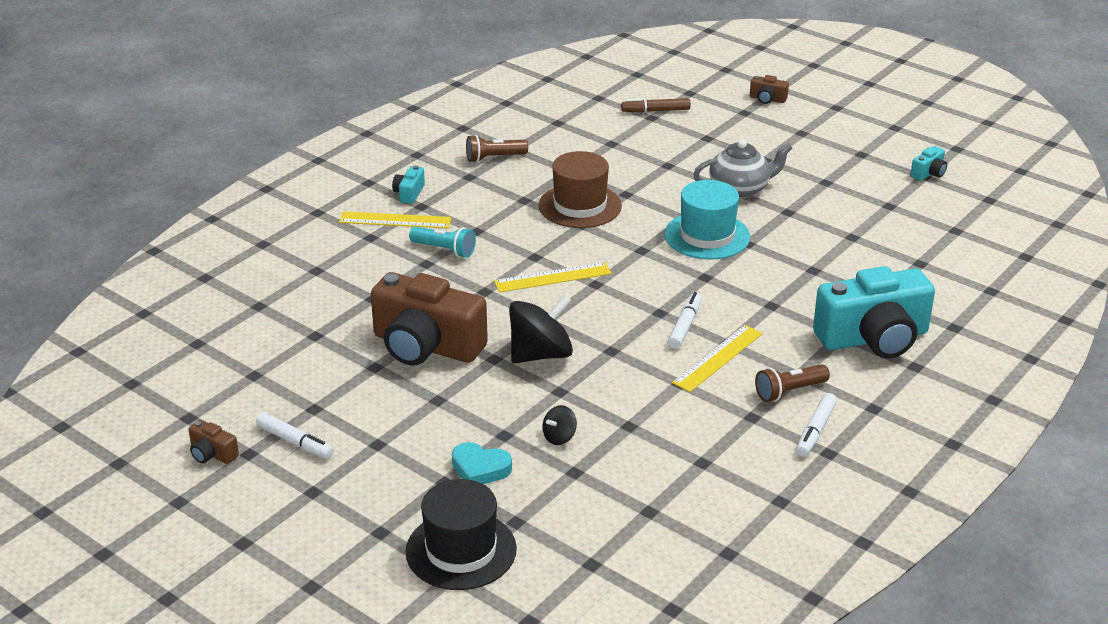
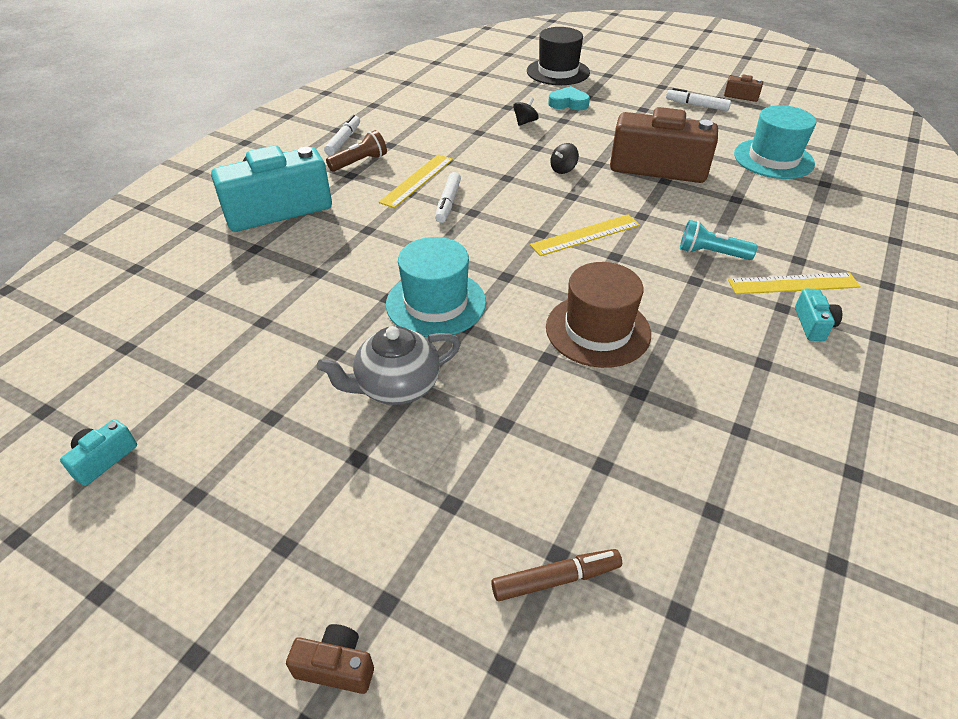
camera: 170 degrees right, 10 degrees up
brown flashlight [466,135,528,163] -> none
black spinning top [509,295,573,363] -> black spinning top [550,143,579,174], size x0.47
none -> turquoise hat [734,105,816,179]

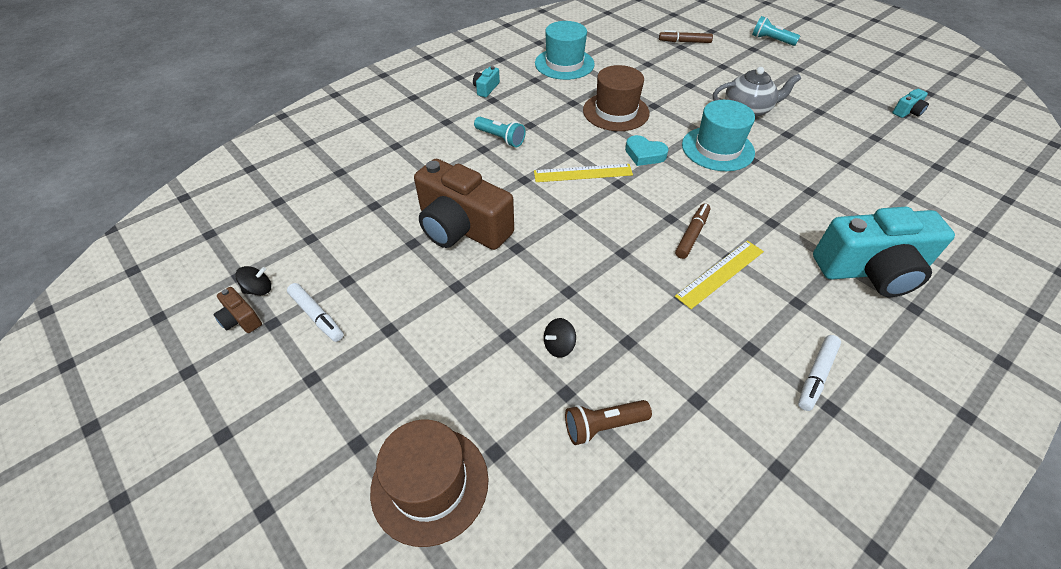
camera: 160 degrees left, 5 degrees up
brown camera [286,624,374,694] -> turquoise flashlight [752,16,800,46]
brown flashlight [326,130,387,172] -> brown flashlight moved to [565,400,652,445]
white marker [435,172,461,223] -> brown marker [675,204,710,259]
black hat [527,27,590,85] -> brown hat [370,420,488,547]
turquoise heart [548,86,590,110] -> turquoise heart moved to [625,135,669,166]
black spinning top [550,143,579,174] -> black spinning top moved to [235,266,271,295]
yellow ruler [728,273,861,294] -> none
turquoise hat [734,105,816,179] -> turquoise hat moved to [535,21,595,80]

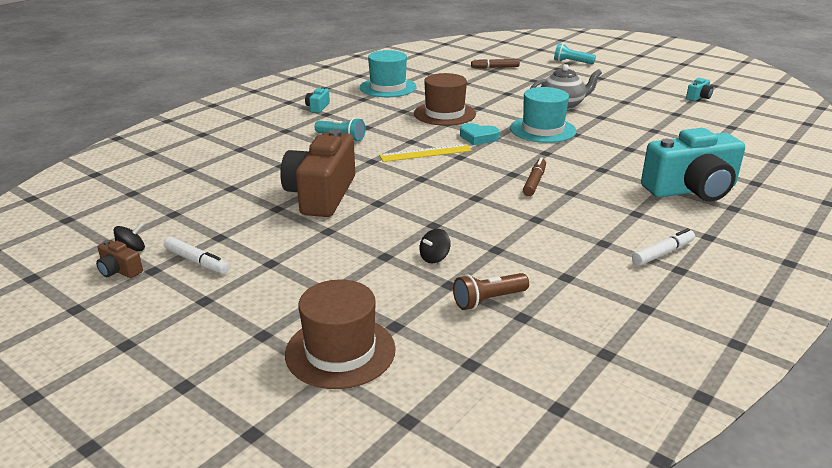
camera: 10 degrees left, 20 degrees down
brown camera [414,159,514,250] -> brown camera turned 75 degrees clockwise [280,129,355,217]
yellow ruler [675,241,764,309] -> none
white marker [798,335,841,411] -> white marker turned 150 degrees counterclockwise [632,228,695,266]

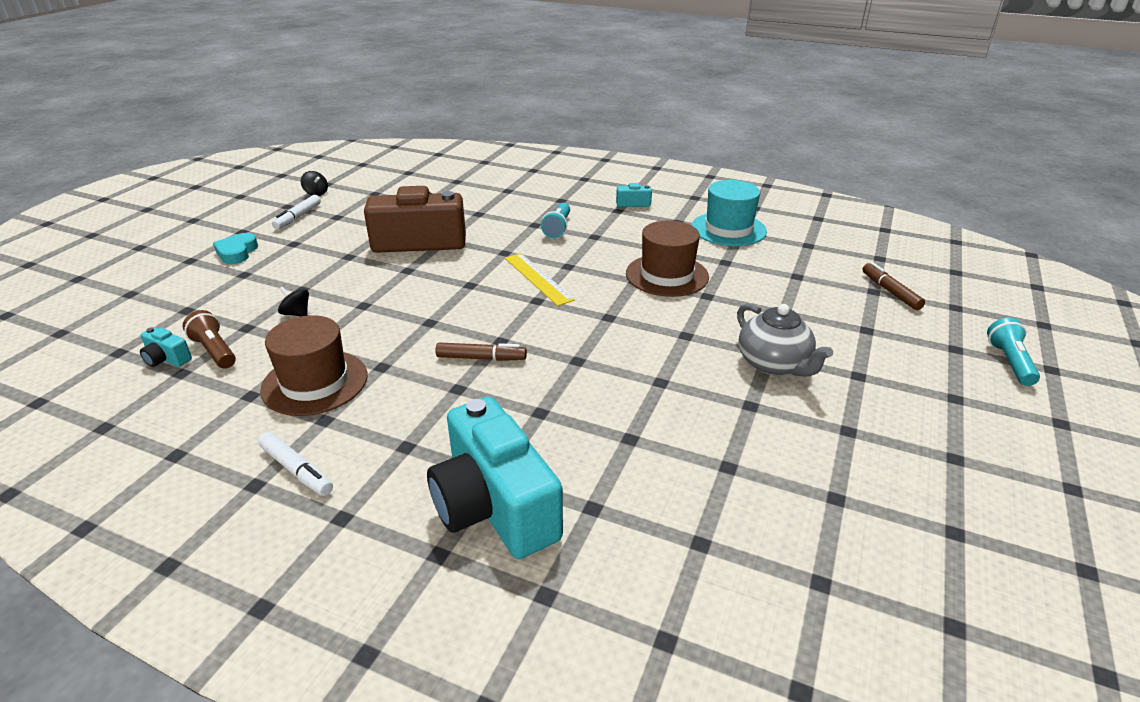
camera: 75 degrees right, 5 degrees up
brown camera [96,240,143,278] -> none
brown hat [285,279,396,389] -> brown hat moved to [260,315,367,416]
turquoise heart [460,123,499,145] -> turquoise heart moved to [213,233,258,264]
turquoise hat [510,87,576,143] -> none
turquoise camera [686,78,713,101] -> turquoise camera moved to [140,327,192,367]

